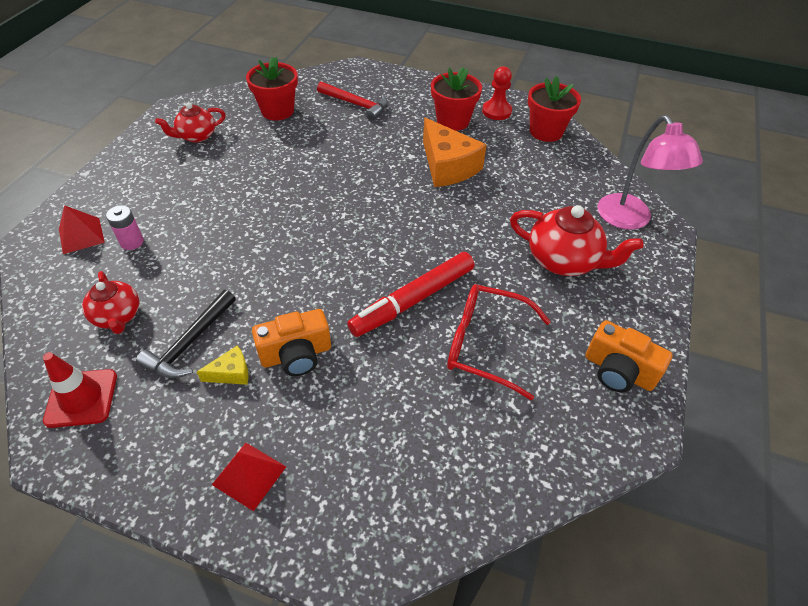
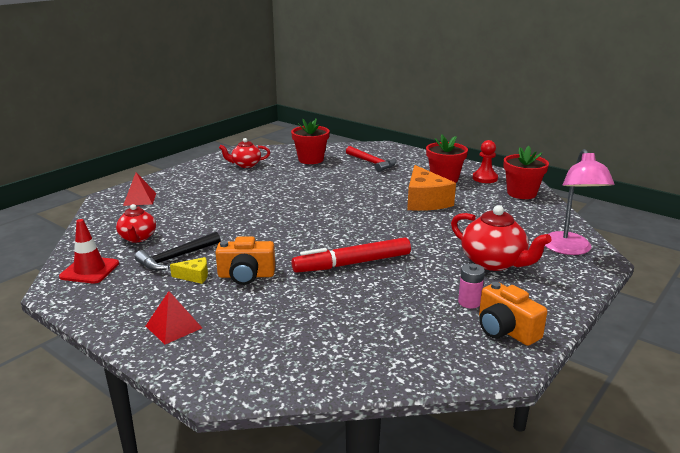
camera: 20 degrees right, 25 degrees down
pink battery [106,205,144,250] -> pink battery moved to [458,264,485,308]
red glasses [447,284,551,401] -> none

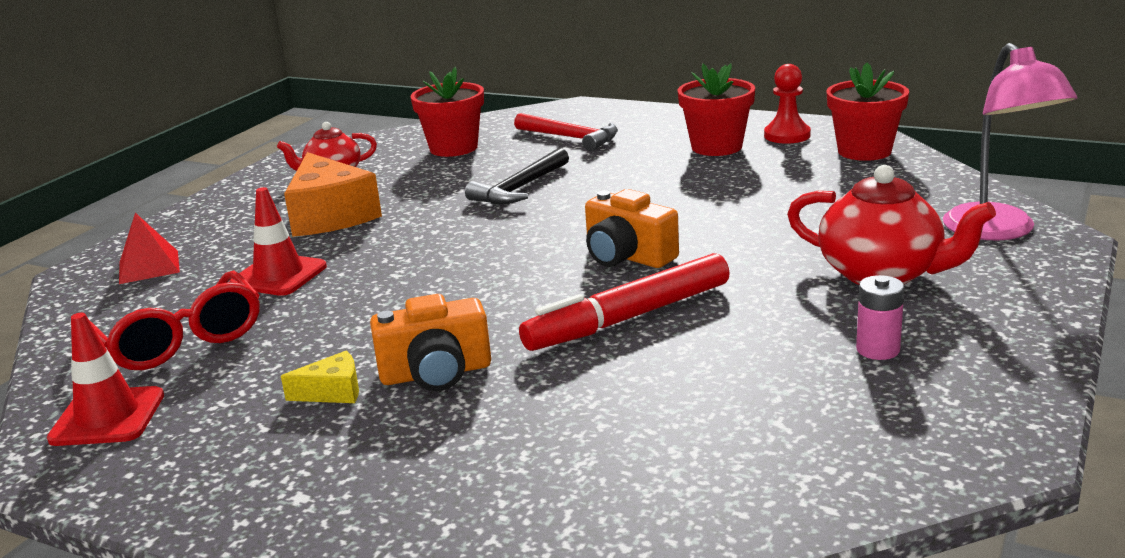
camera: 10 degrees left, 0 degrees up
red teapot [116,204,156,243] -> red glasses [89,270,260,370]
black hammer [135,232,221,271] -> black hammer moved to [465,148,569,204]
red pyramid [146,291,202,344] -> none
orange cheese [407,165,456,211] -> orange cheese moved to [284,152,382,237]
orange camera [479,282,547,346] -> orange camera moved to [585,189,679,268]
none -> red traffic cone [229,187,327,296]

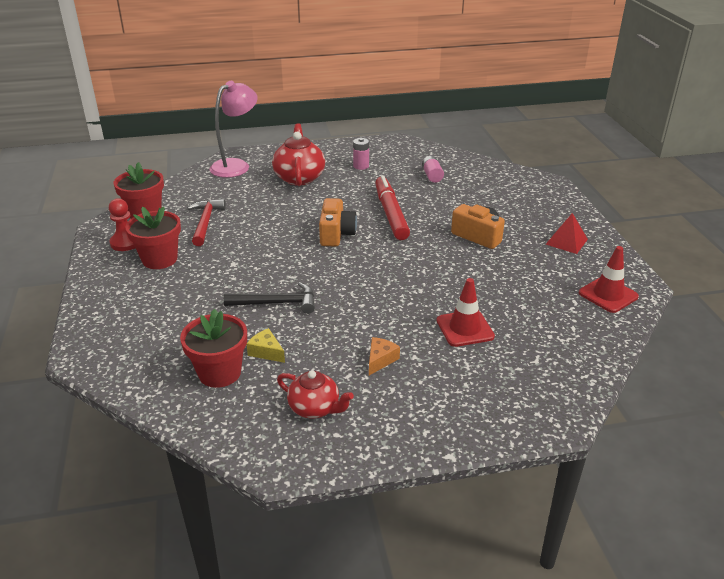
camera: 130 degrees left, 10 degrees up
red glasses [89,270,260,370] -> none
red pyramid [119,213,180,284] -> red pyramid moved to [546,213,588,254]
yellow cheese [281,351,359,403] -> yellow cheese moved to [247,328,285,363]
orange cheese [284,152,382,237] -> orange cheese [369,337,400,375], size x0.47
red hammer [514,113,618,151] -> red hammer moved to [187,199,226,246]
red marker [519,253,730,351] -> red marker turned 120 degrees counterclockwise [375,175,410,240]
none -> pink battery [422,156,444,183]

